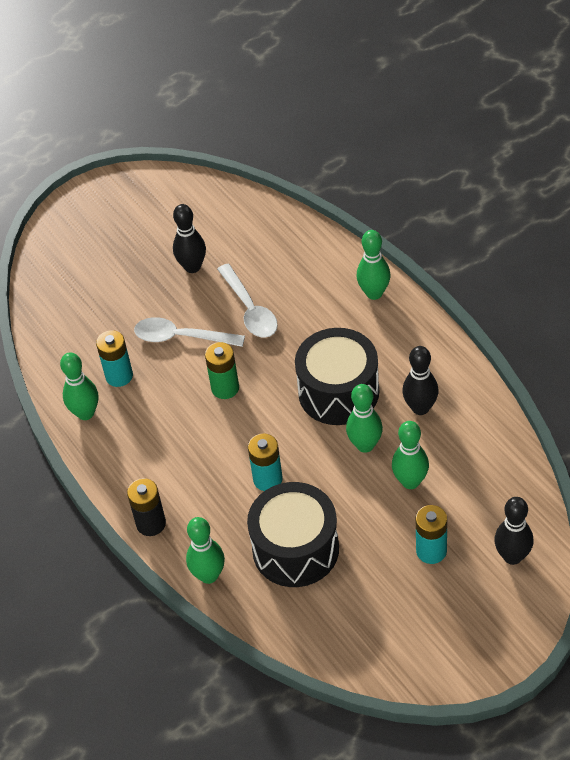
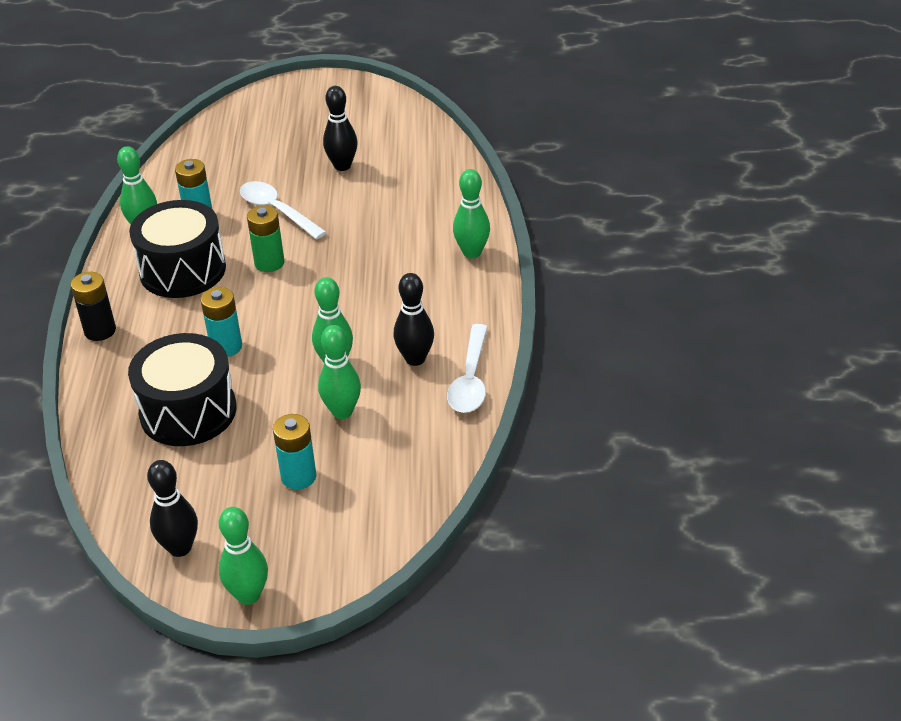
camera: 30 degrees right, 10 degrees down
green bowling pin [186,517,225,584] -> green bowling pin moved to [219,507,268,605]
white spoon [217,264,278,338] -> white spoon moved to [447,324,488,413]
black drum [295,328,379,425] -> black drum moved to [129,200,226,298]
black bowling pin [494,497,533,565] -> black bowling pin moved to [147,460,198,557]

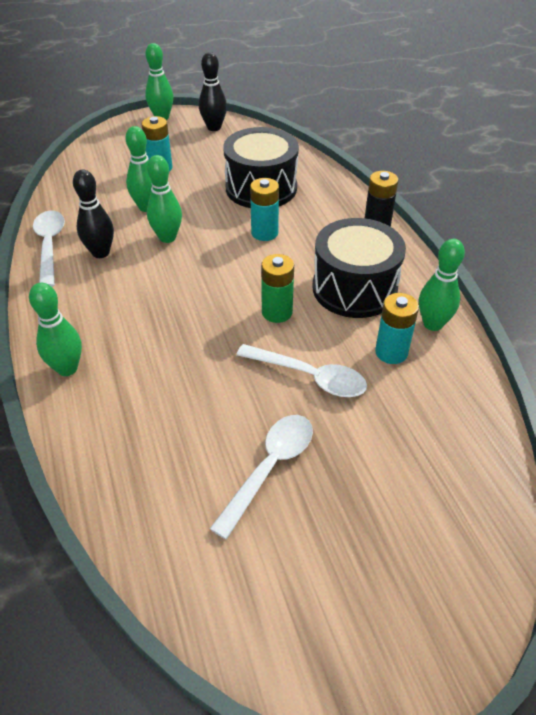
camera: 160 degrees right, 5 degrees up
black bowling pin [323,86,358,171] -> white spoon [210,415,313,539]

